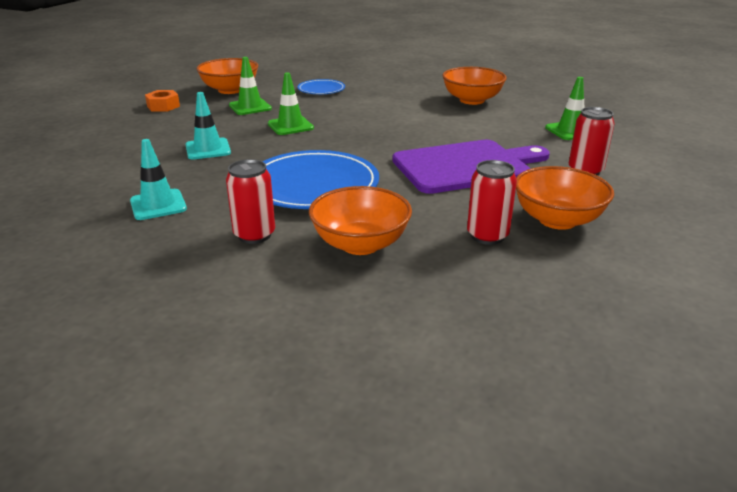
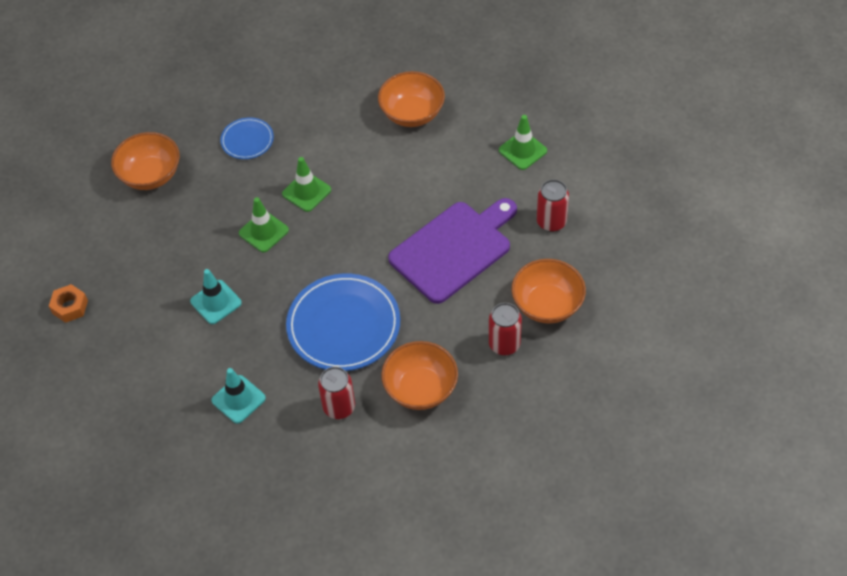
camera: 20 degrees left, 25 degrees up
orange nut [145,90,180,111] -> orange nut moved to [49,284,88,323]
green traffic cone [229,57,272,115] -> green traffic cone moved to [282,157,331,212]

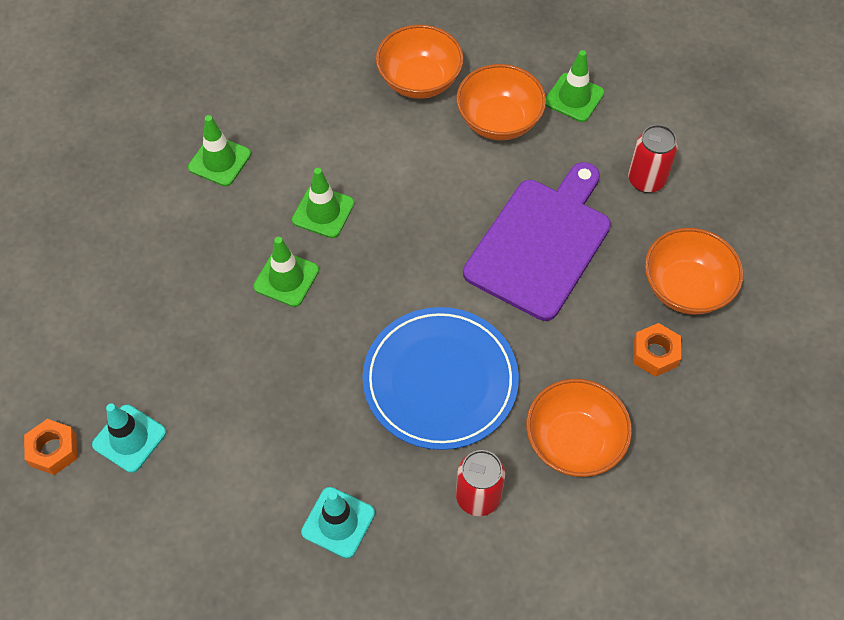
camera: 20 degrees left, 5 degrees up
orange bowl [111,132,180,190] -> orange bowl moved to [456,64,546,140]
turquoise traffic cone [190,269,242,324] -> turquoise traffic cone moved to [92,403,166,473]
blue plate [220,117,274,159] -> green traffic cone [188,115,251,186]
red can [489,303,522,355] -> orange nut [633,323,681,377]

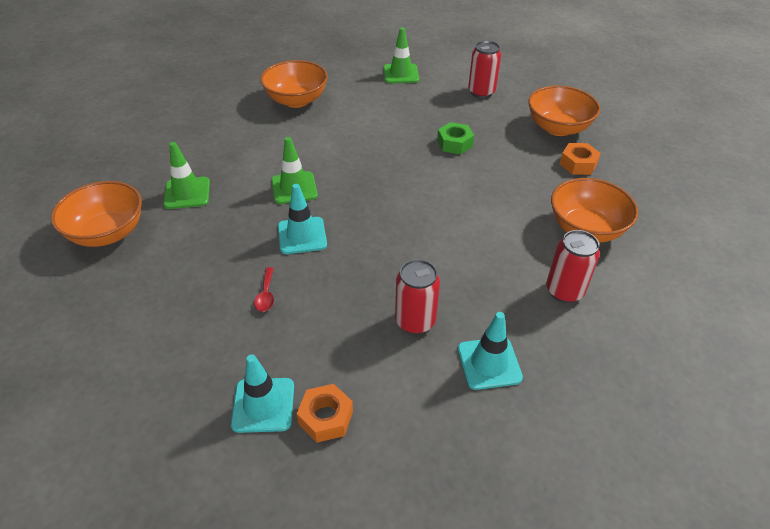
camera: 35 degrees left, 15 degrees down
orange nut [24,419,77,475] -> orange nut moved to [297,384,353,443]
green traffic cone [253,237,319,307] -> turquoise traffic cone [278,184,327,254]
blue plate [362,307,519,450] -> none
orange bowl [456,64,546,140] -> orange bowl moved to [51,181,142,247]
purple cutting board [463,162,611,321] -> green nut [437,122,474,154]
none -> red spoon [254,267,274,312]
none -> red can [395,259,440,334]

